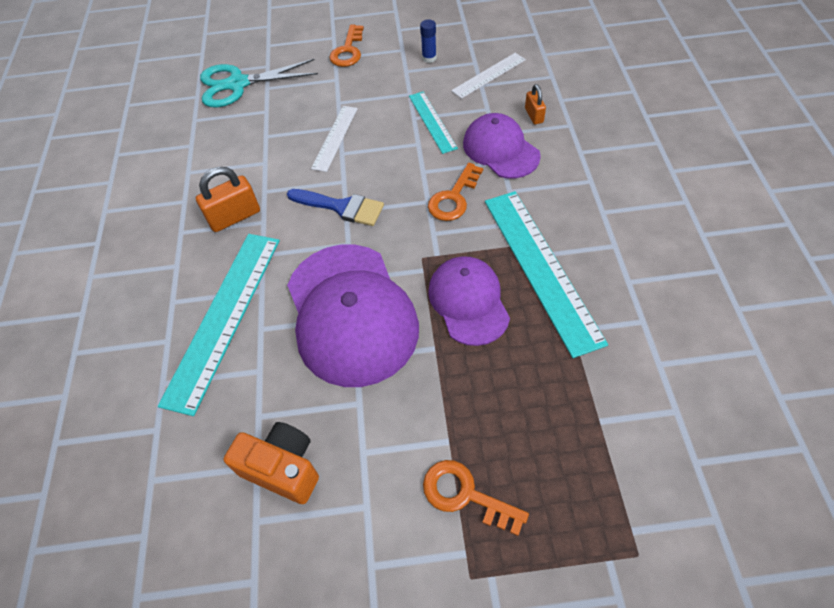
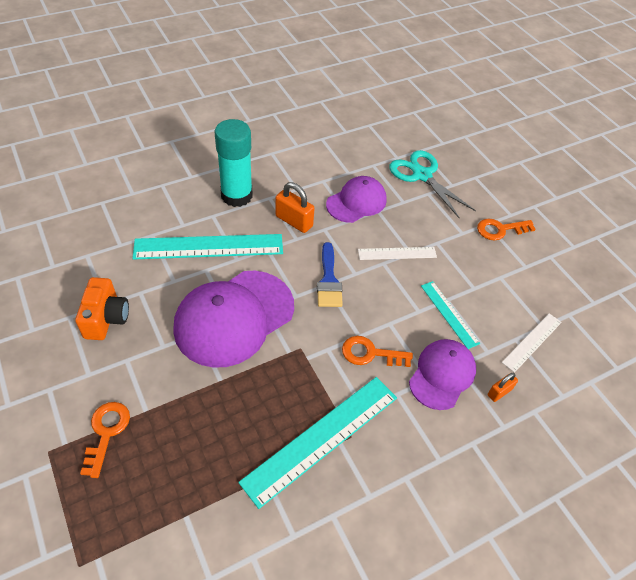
camera: 60 degrees right, 5 degrees down
turquoise ruler [409,92,458,154] -> turquoise ruler turned 75 degrees counterclockwise [421,281,480,349]
blue glue stick [420,19,437,63] -> none
purple cap [428,256,510,346] -> purple cap moved to [326,176,387,223]
white ruler [451,53,526,99] -> white ruler turned 75 degrees counterclockwise [502,313,562,373]
none -> turquoise glue stick [214,119,253,207]

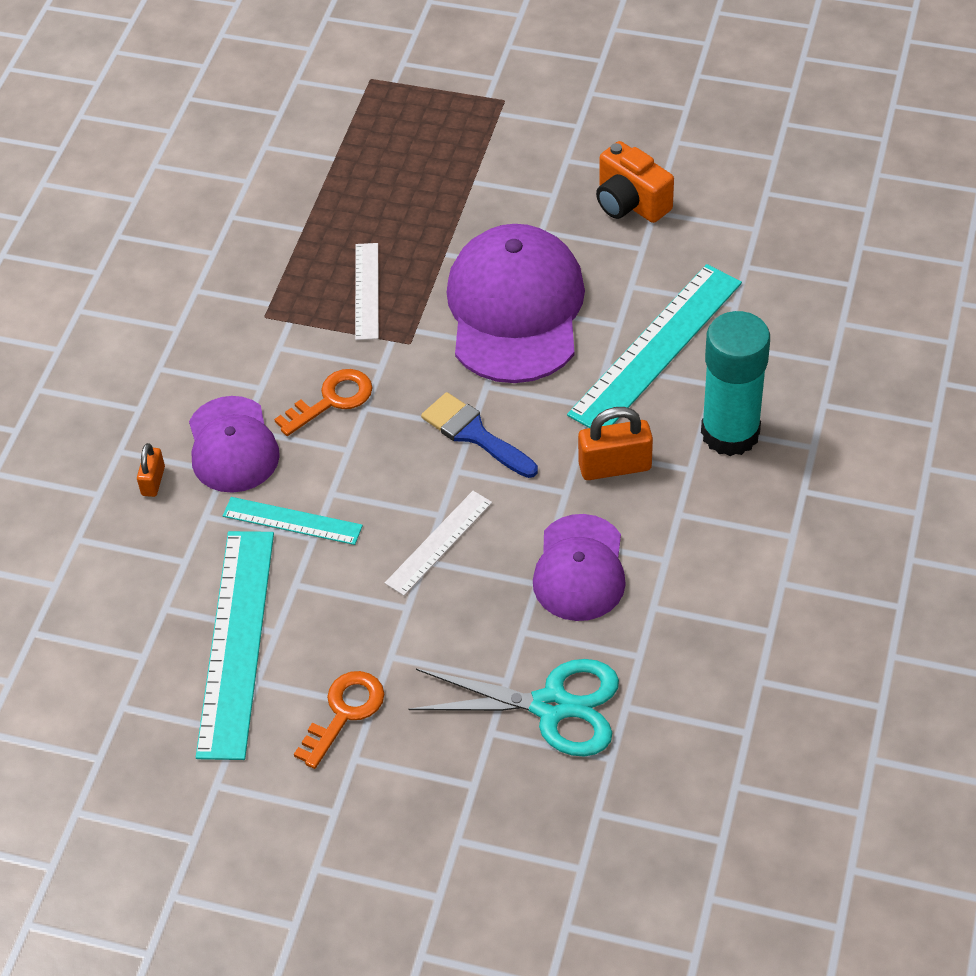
camera: 140 degrees right, 0 degrees up
orange key [80,402,130,478] -> none
turquoise ruler [238,377,397,509] -> turquoise ruler moved to [196,531,274,760]
white ruler [502,313,562,373] -> white ruler moved to [355,243,379,340]

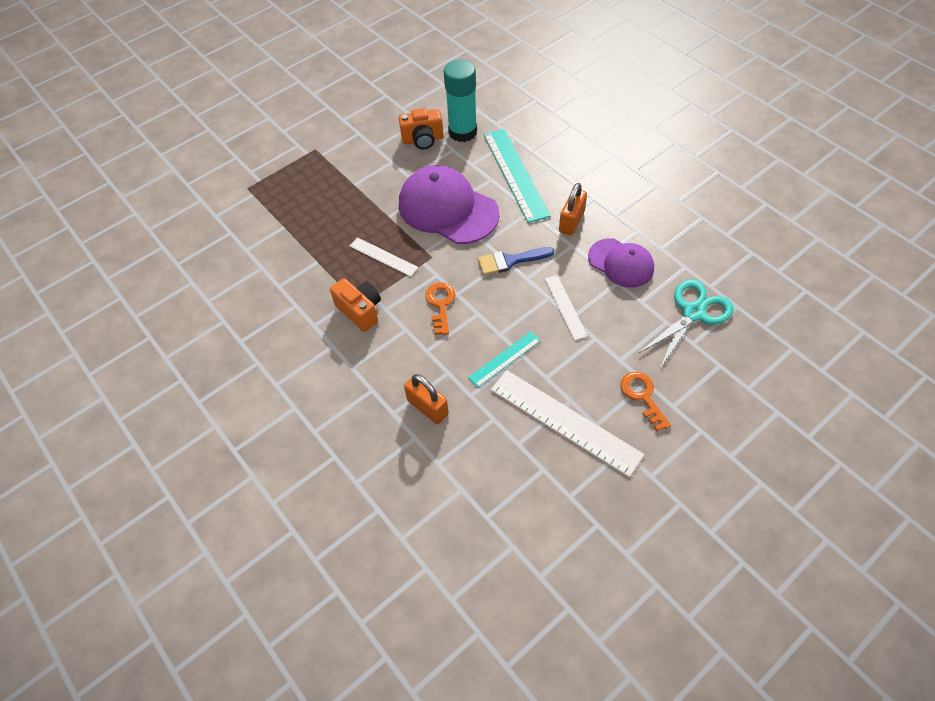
camera: 55 degrees left, 5 degrees up
orange padlock [137,443,165,497] -> orange padlock [404,374,449,424], size x1.72
purple cap [189,396,280,493] -> none
turquoise ruler [196,531,274,760] -> white ruler [491,370,644,477]
turquoise glue stick [701,311,770,456] -> turquoise glue stick moved to [444,59,477,142]
none -> orange camera [330,278,381,332]

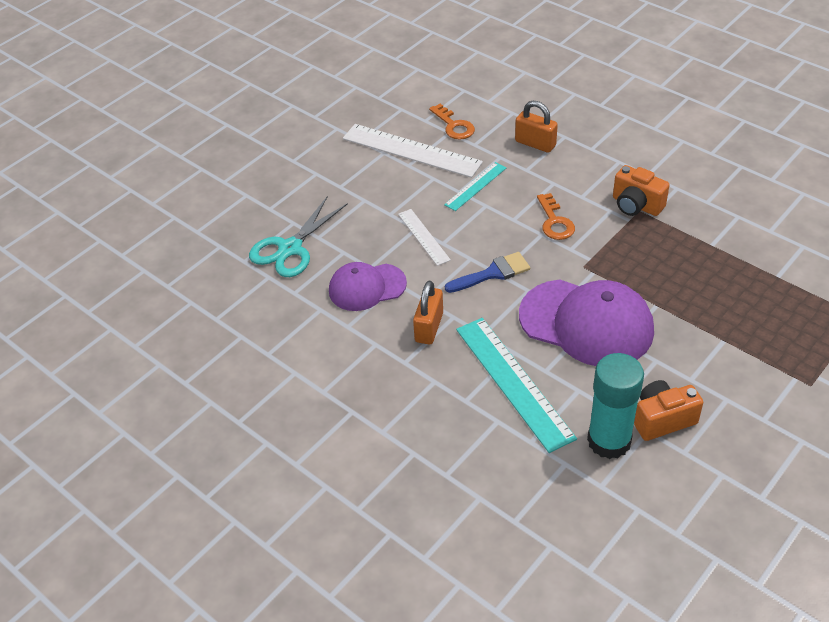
camera: 170 degrees right, 10 degrees down
white ruler [350,237,418,277] -> none
purple cap [588,238,654,288] -> purple cap turned 45 degrees counterclockwise [329,262,407,311]
orange key [620,372,671,431] -> orange key moved to [429,103,475,140]

